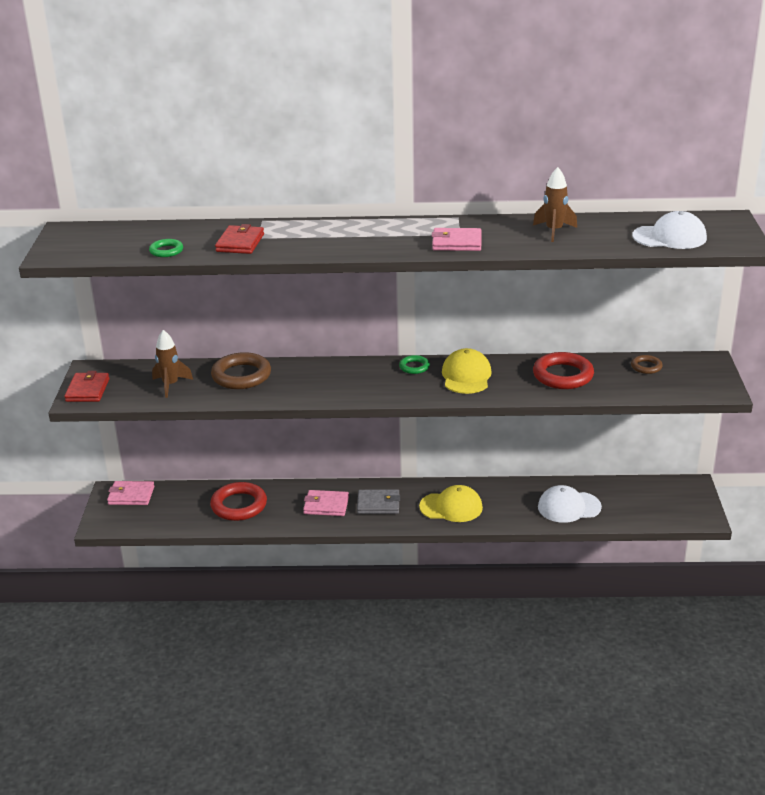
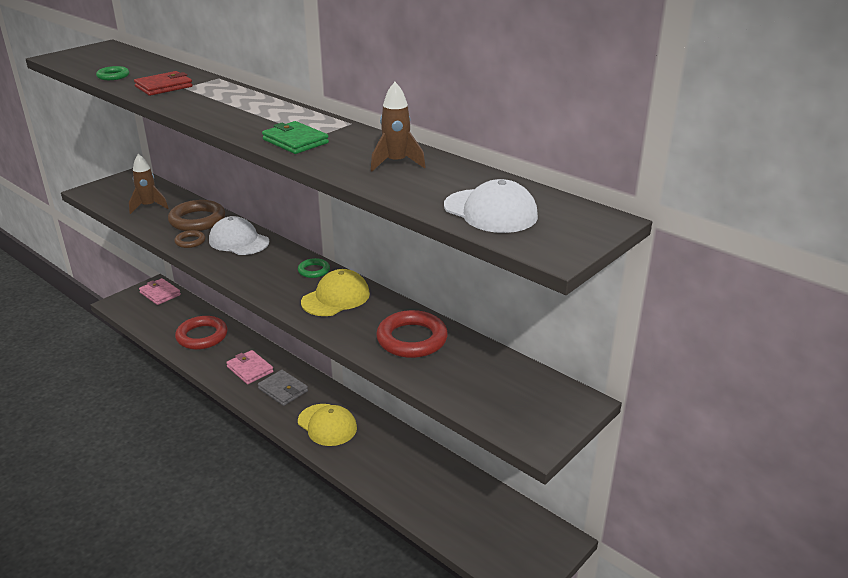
camera: 40 degrees right, 0 degrees up
red wallet [64,371,109,402] -> none
pink wallet [432,228,482,251] -> green wallet [262,121,329,154]
white cap [538,485,602,523] -> white cap moved to [209,216,269,255]
brown ring [631,355,663,374] -> brown ring moved to [174,230,206,248]

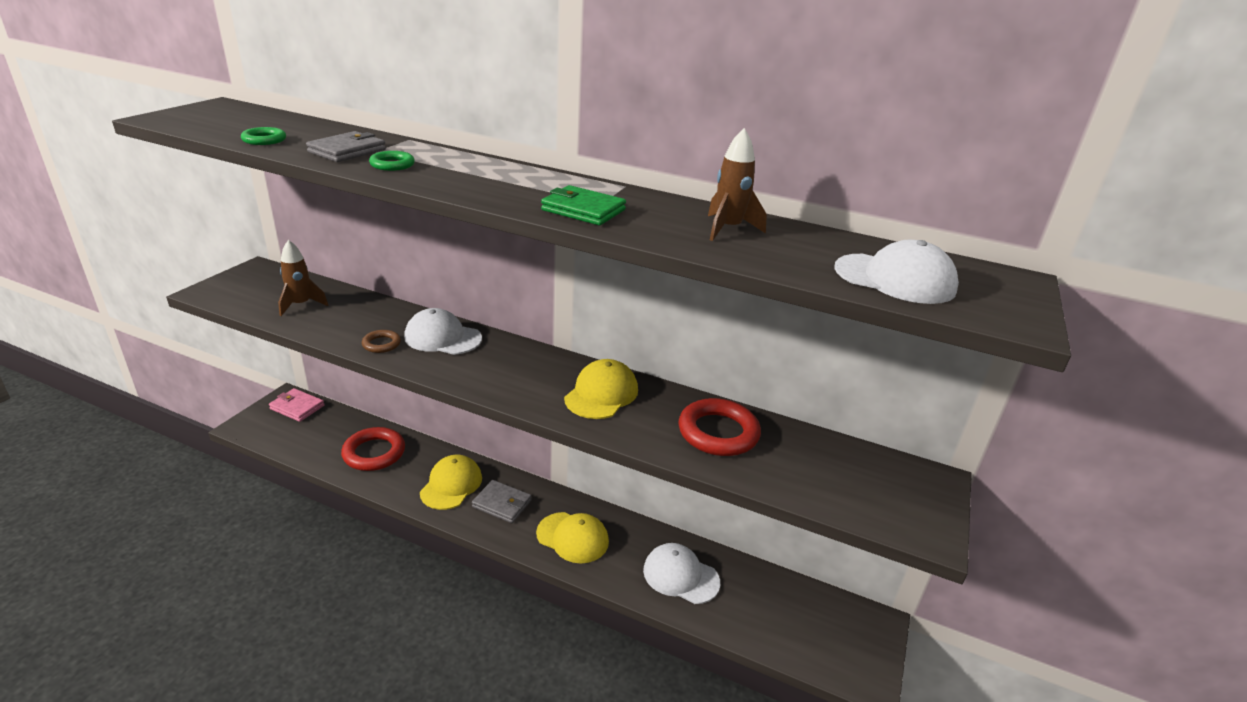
camera: 20 degrees left, 0 degrees up
red wallet [134,71,193,96] -> grey wallet [306,131,386,162]
brown ring [168,200,225,231] -> none
pink wallet [226,350,274,384] -> yellow cap [420,455,482,510]
green ring [298,258,330,278] -> green ring moved to [369,151,415,171]
none -> white cap [643,543,720,604]

